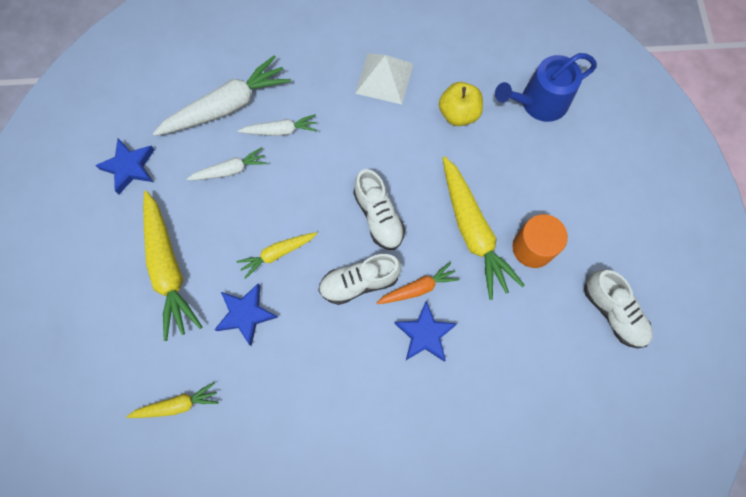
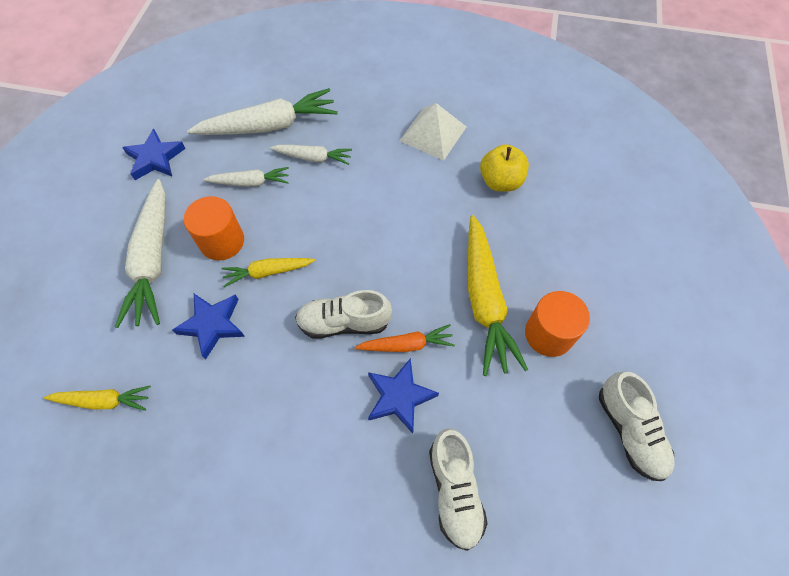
camera: 15 degrees right, 10 degrees down
yellow carrot [143,191,202,341] -> white carrot [115,179,165,328]
white shoe [353,169,405,250] -> white shoe moved to [429,429,488,551]
blue watering can [495,53,597,122] -> none
none -> orange cylinder [184,196,244,261]

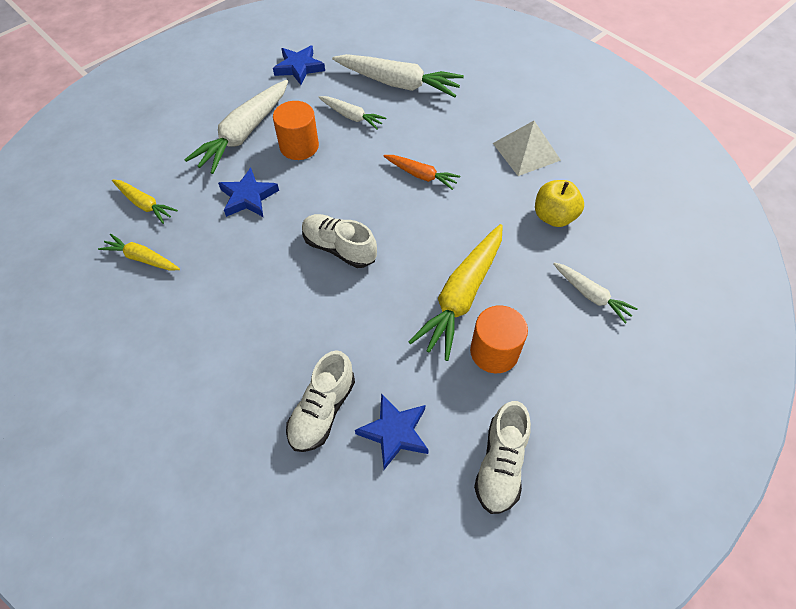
camera: 35 degrees right, 5 degrees down
yellow carrot [221,258,315,287] -> yellow carrot moved to [98,234,180,271]
white carrot [270,145,352,165] -> white carrot moved to [553,263,638,324]
orange carrot [355,324,455,352] -> orange carrot moved to [384,155,460,190]
blue star [368,358,439,434] -> blue star moved to [355,394,429,470]

